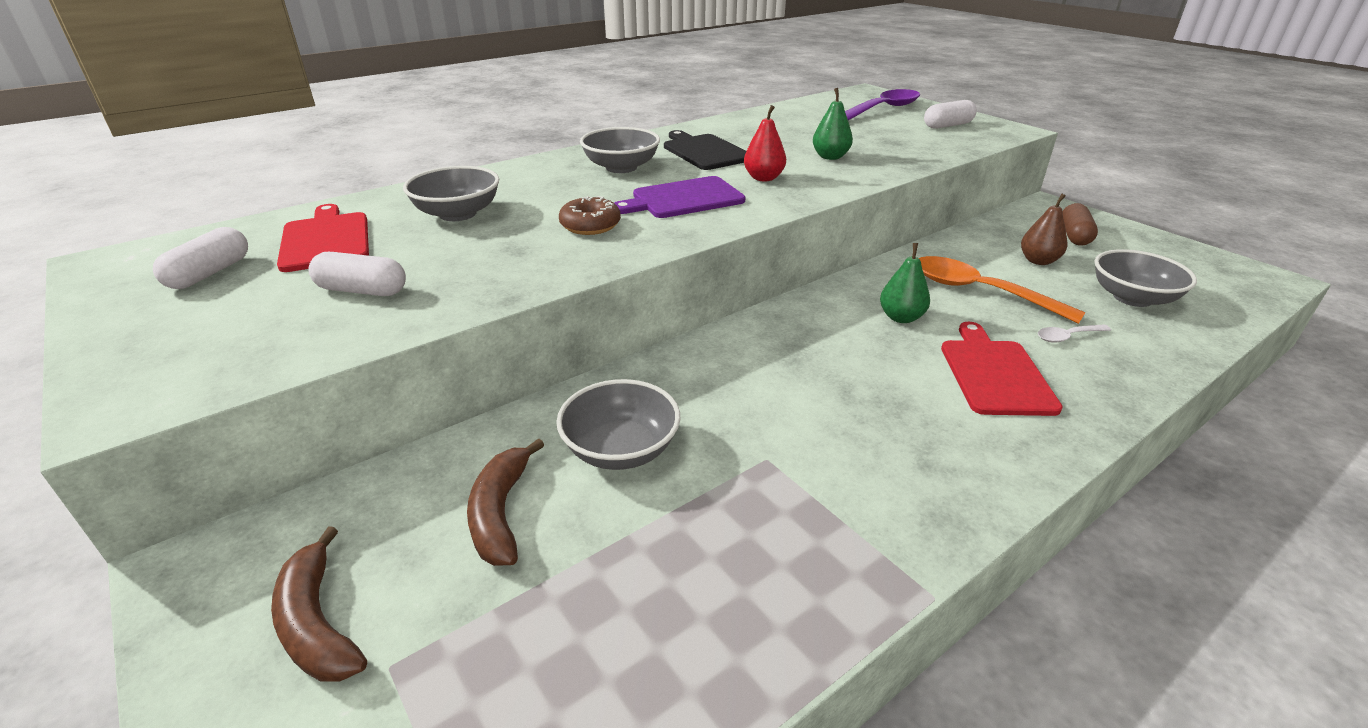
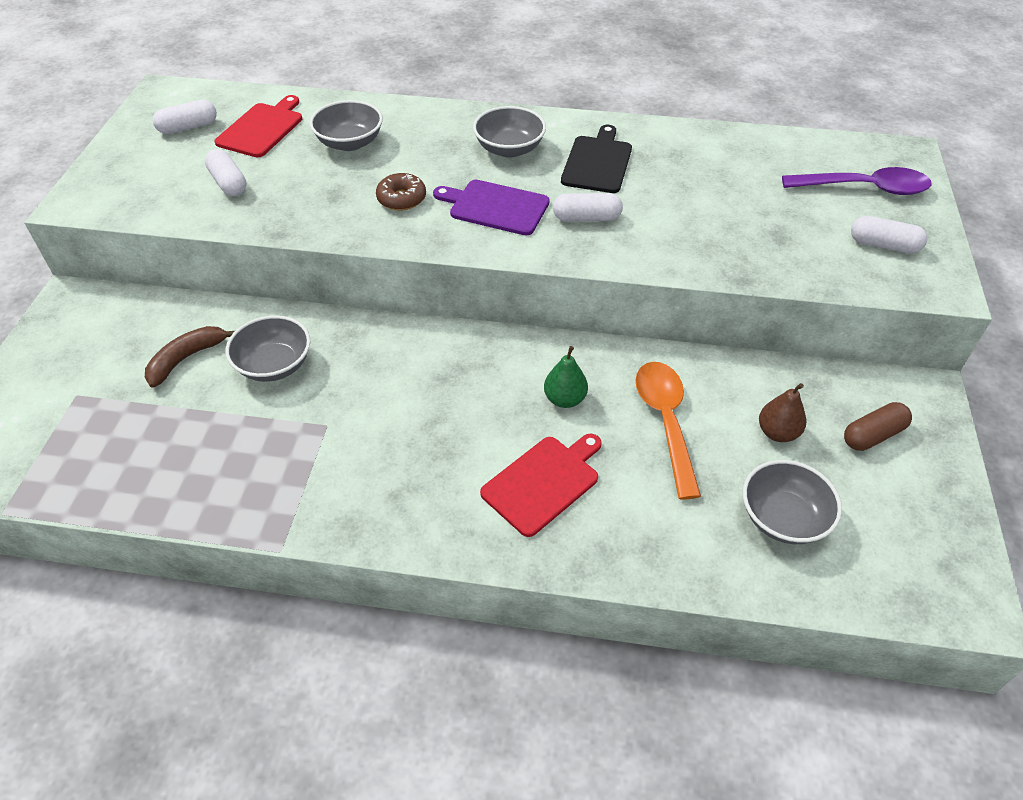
camera: 45 degrees right, 15 degrees up
brown banana [271,526,367,681] -> none
red pear [744,105,786,181] -> white capsule [553,193,623,221]
green pear [813,88,853,160] -> none
white spoon [1038,324,1111,343] -> none

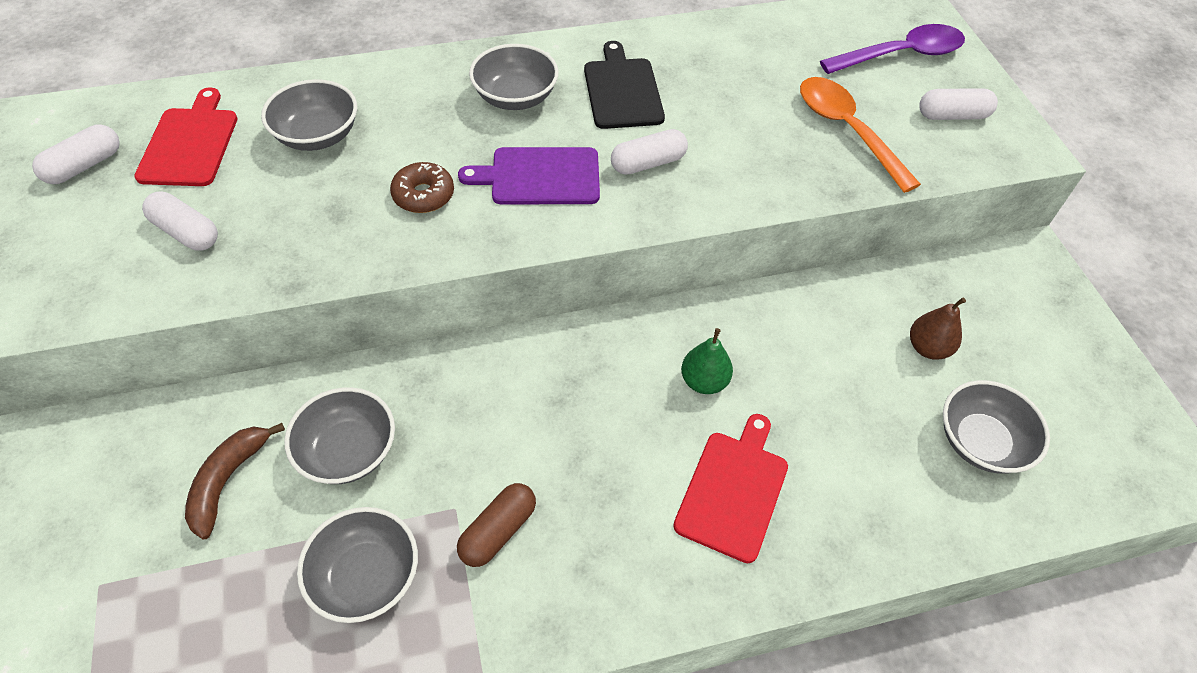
camera: 25 degrees left, 5 degrees up
orange spoon [635,362,701,500] -> orange spoon moved to [800,77,921,193]
brown capsule [844,402,912,451] -> brown capsule moved to [457,483,536,567]
none -> grey bowl [297,507,418,623]

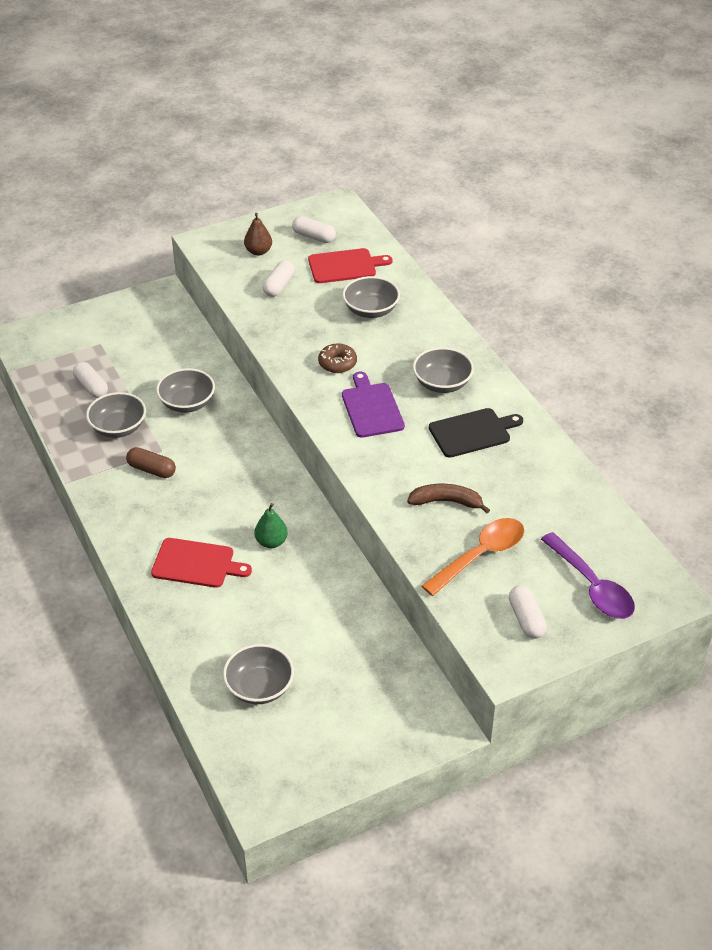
camera: 80 degrees right, 10 degrees down
brown banana [185,423,285,540] -> brown banana moved to [407,484,490,513]
white capsule [611,129,688,175] -> white capsule moved to [73,362,108,398]
brown pear [910,298,966,360] -> brown pear moved to [244,213,272,256]

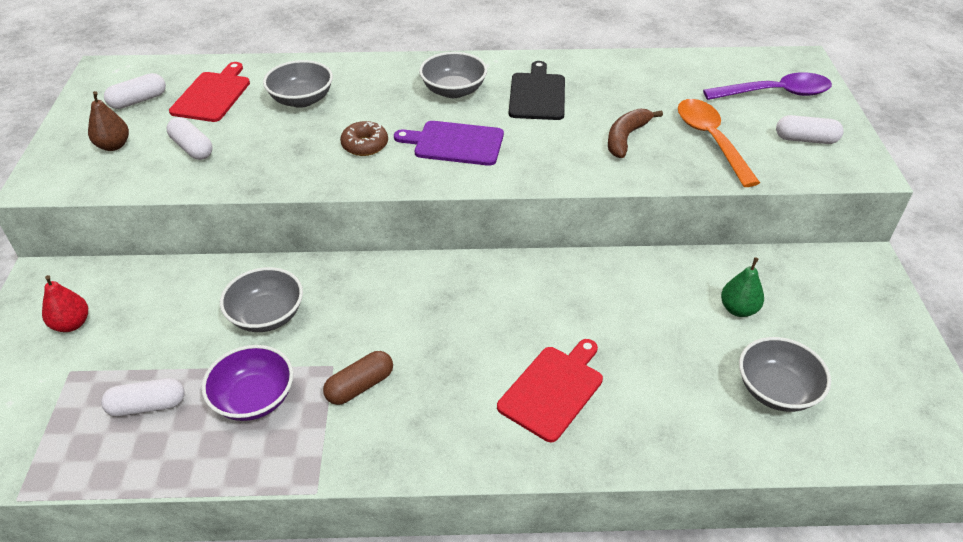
camera: 65 degrees left, 0 degrees up
grey bowl [86,392,146,438] -> purple bowl [202,345,293,421]
green pear [254,503,288,548] -> green pear moved to [721,257,764,317]
none -> red pear [42,275,88,332]

